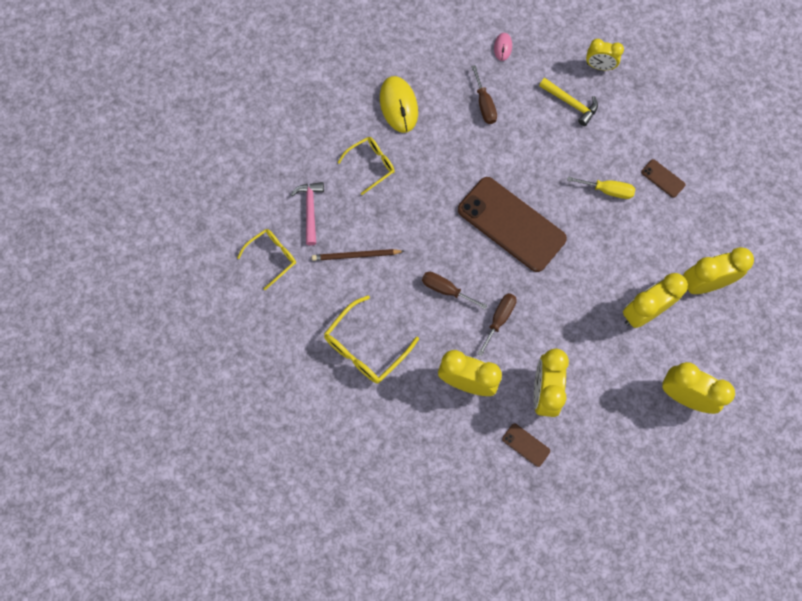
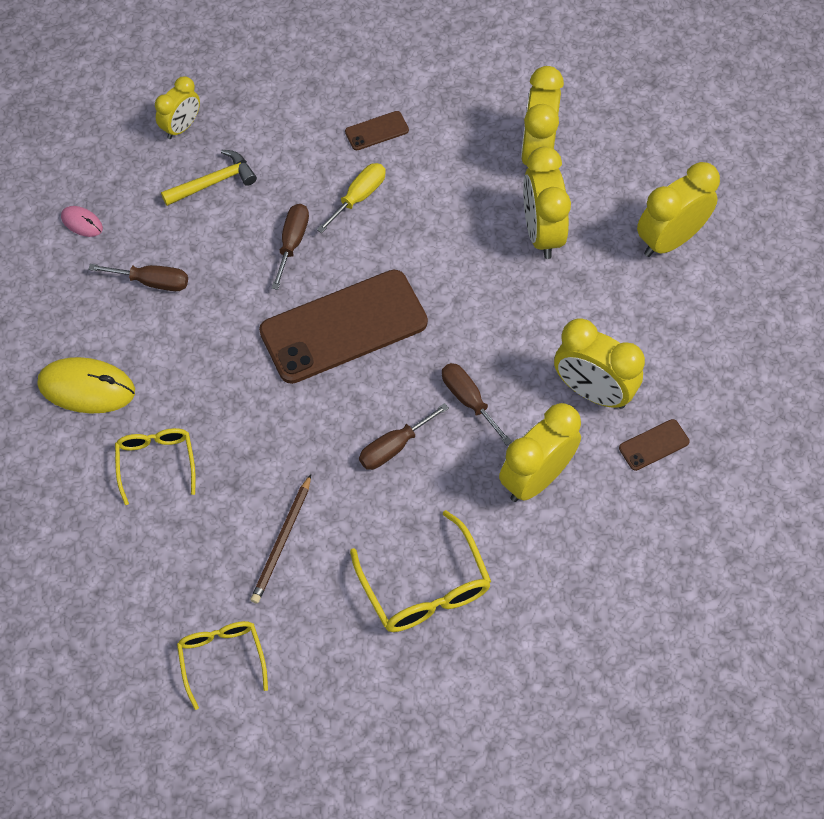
camera: 65 degrees left, 10 degrees down
pink hammer [291,182,324,245] -> none
none -> brown screwdriver [272,204,309,290]

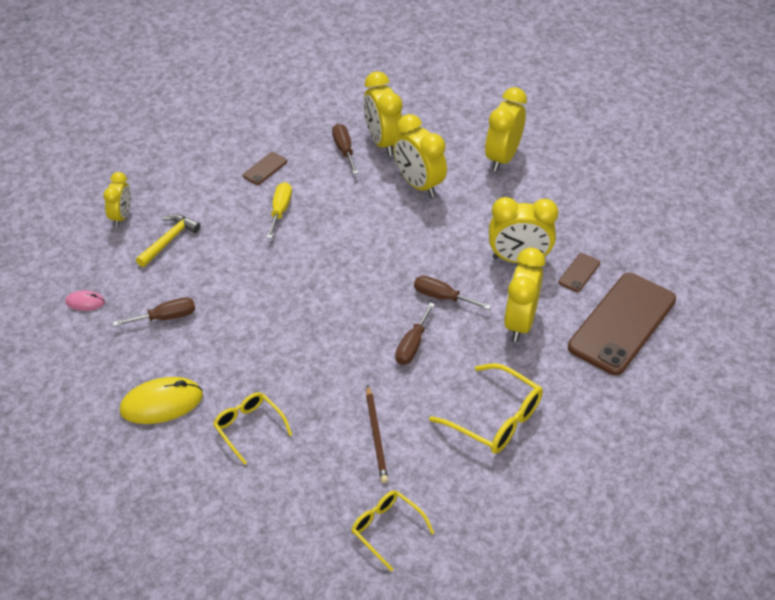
camera: 30 degrees left, 15 degrees down
brown phone [259,270,428,384] -> brown phone moved to [568,273,676,375]
brown screwdriver [272,204,309,290] -> brown screwdriver moved to [332,124,358,174]

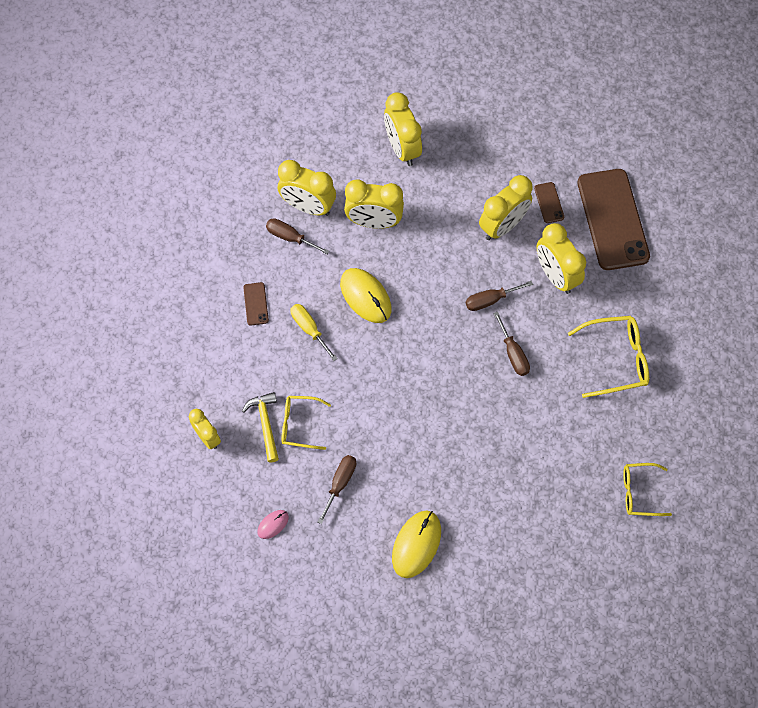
camera: 45 degrees left, 20 degrees up
yellow glasses [213,392,292,465] -> yellow glasses moved to [281,396,331,450]
brown pencil [366,385,388,483] -> none
none -> yellow mouse [340,268,392,323]

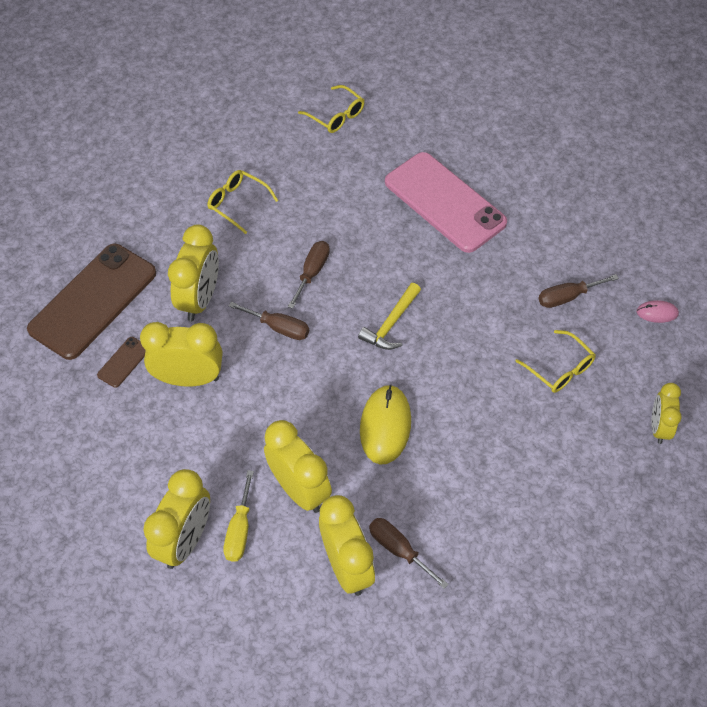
camera: 135 degrees left, 10 degrees down
yellow hammer [242,392,279,462] -> yellow hammer moved to [358,283,421,350]
brown phone [243,282,269,326] -> none
brown screwdriver [266,218,329,255] -> brown screwdriver turned 150 degrees clockwise [369,518,449,589]
yellow screwdriver [291,304,338,361] -> yellow screwdriver moved to [223,470,254,562]
yellow mouse [392,510,441,578] -> none
yellow glasses [568,316,649,398] -> yellow glasses [207,170,279,234], size x0.67
none -> pink phone [385,152,507,253]

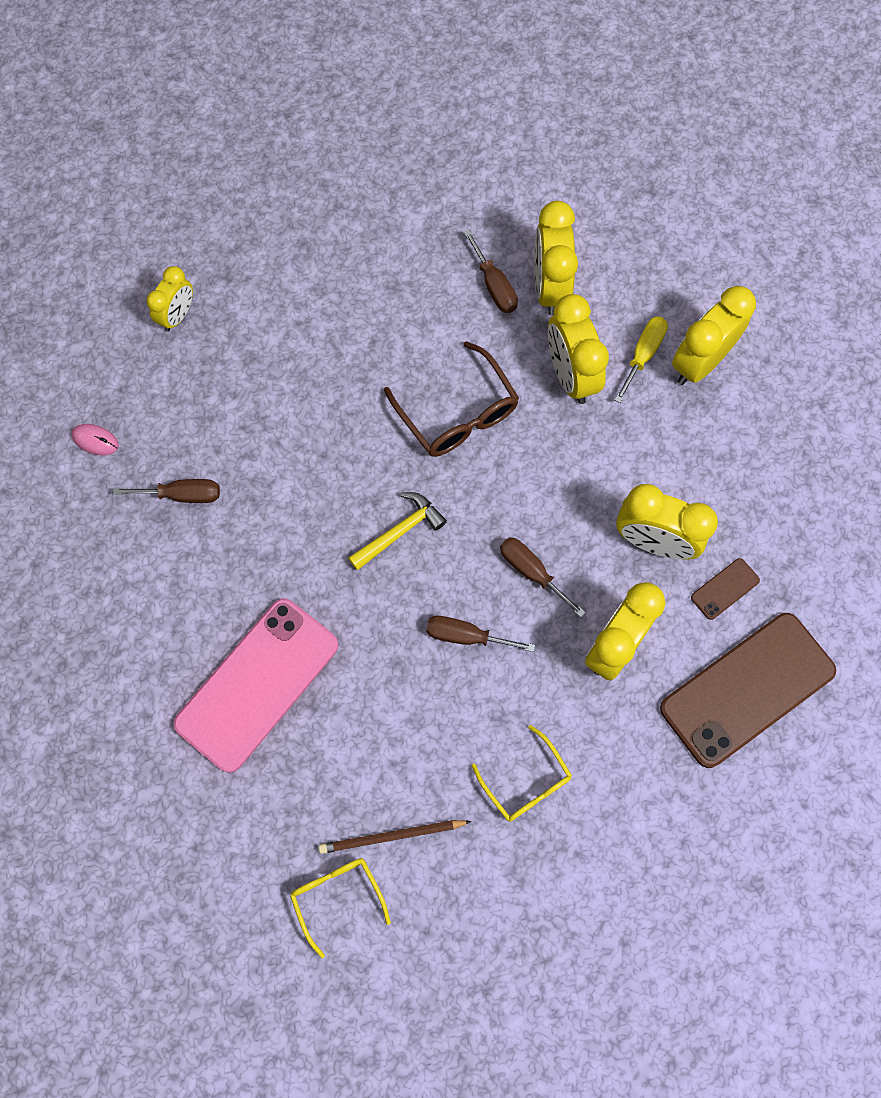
camera: 160 degrees left, 15 degrees up
brown screwdriver [288,241,330,309] -> brown screwdriver turned 60 degrees clockwise [426,616,535,652]
yellow mouse [360,384,411,465] -> brown glasses [384,341,519,457]
pink phone [385,152,507,253] -> pink phone turned 60 degrees clockwise [173,598,338,773]
yellow glasses [515,330,595,393] -> none
none -> brown pencil [319,820,471,854]

